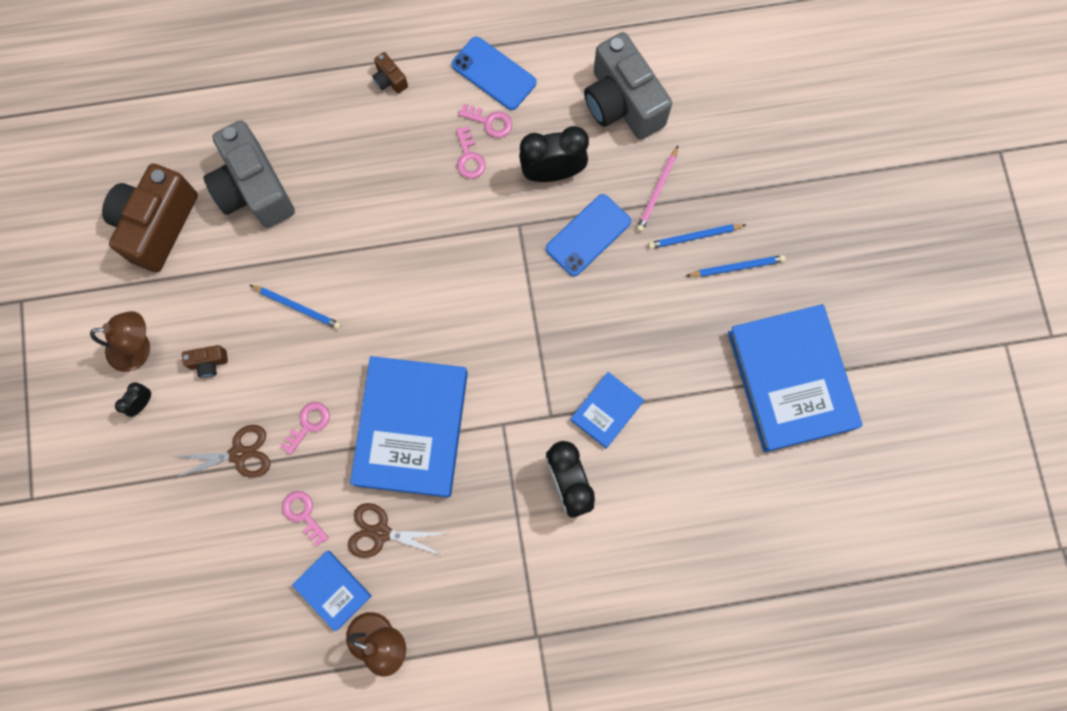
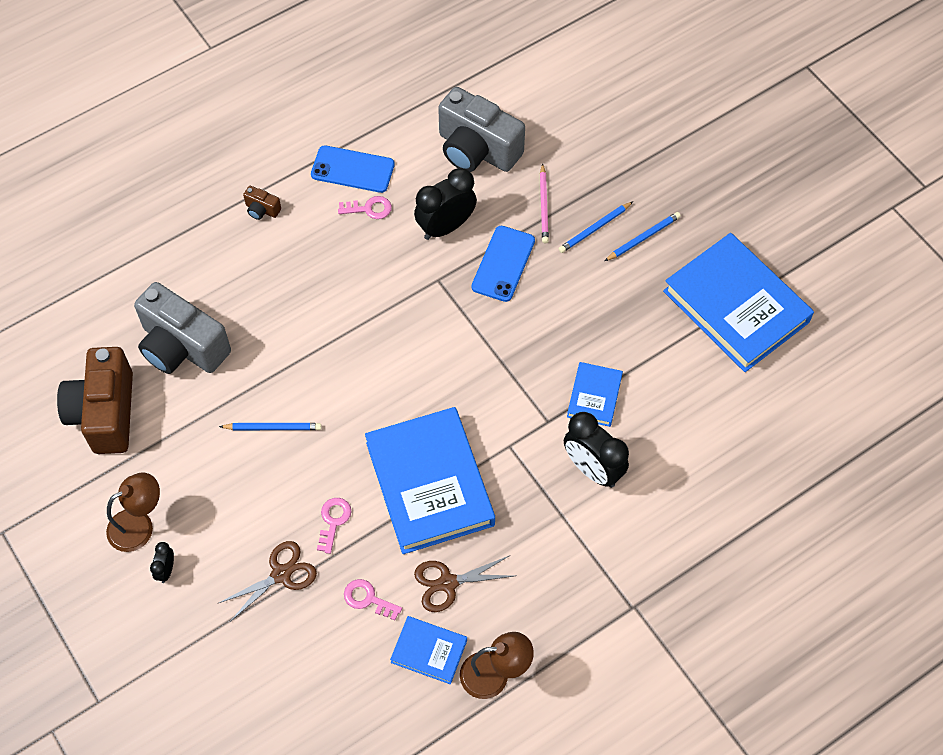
camera: 25 degrees left, 15 degrees down
brown camera [182,345,228,378] -> none
pink key [456,126,486,179] -> none

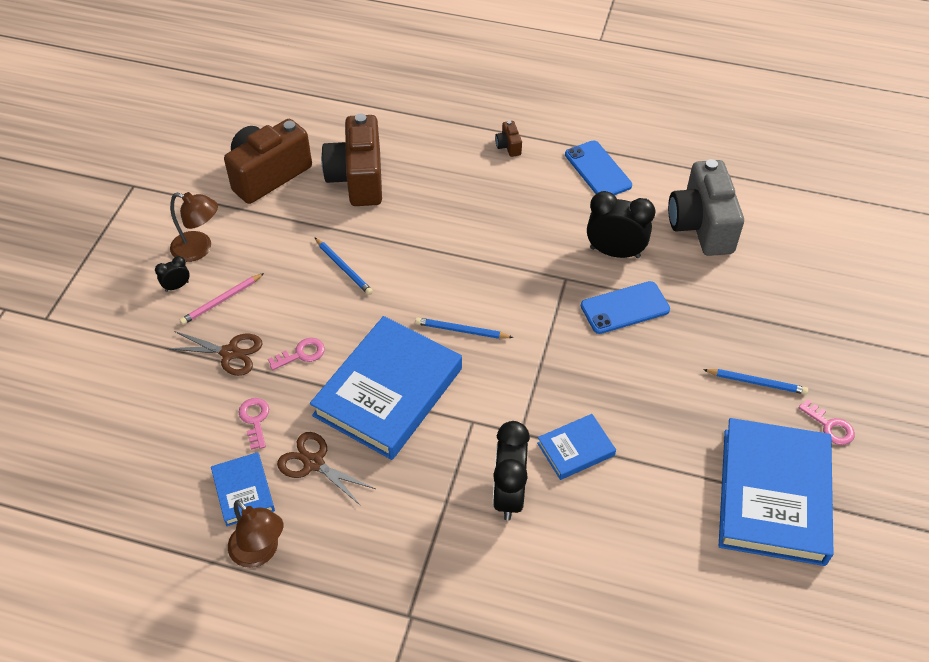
camera: 50 degrees right, 10 degrees down
grey camera [134,282,231,374] -> brown camera [321,114,382,206]
pink key [338,196,392,219] -> pink key moved to [798,399,855,445]
pink pencil [540,163,549,244] -> pink pencil moved to [180,273,264,325]
blue pencil [558,202,633,253] -> blue pencil moved to [415,317,514,339]

